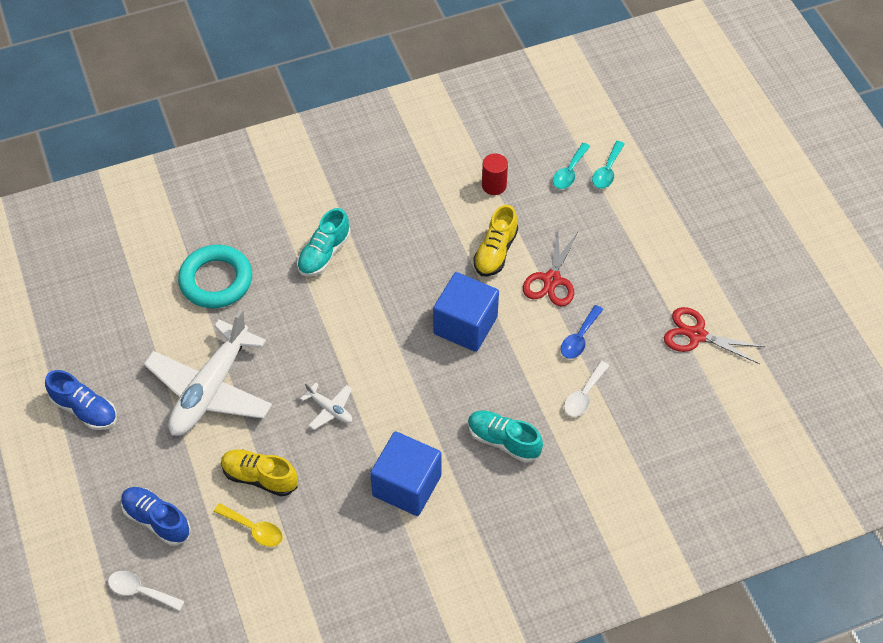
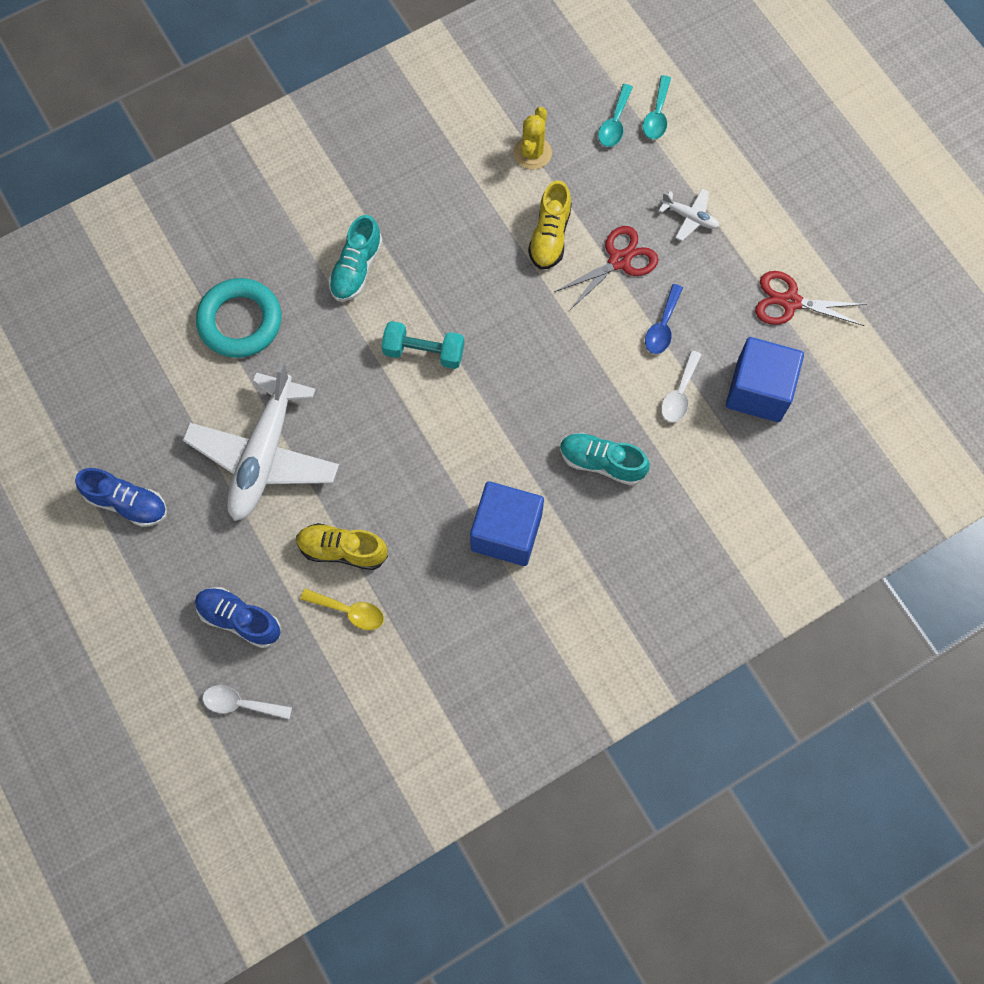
camera: 10 degrees left, 15 degrees up
white plane [300,383,352,430] -> white plane moved to [659,189,719,241]
blue cube [433,272,499,352] -> blue cube moved to [726,337,804,422]
red cylinder [482,153,508,195] -> yellow cactus [513,107,552,170]
red scissors [523,230,578,306] -> red scissors turned 135 degrees counterclockwise [554,226,659,310]
none -> turquoise dumbbell [382,321,464,369]

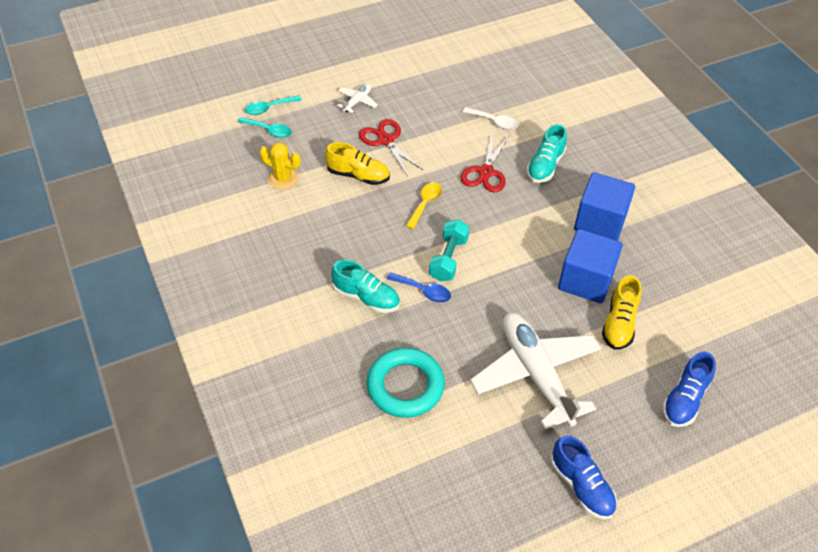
camera: 85 degrees left, 20 degrees down
blue shoe [75,468,167,527] -> blue shoe turned 120 degrees clockwise [551,435,617,519]
white plane [183,361,339,521] -> white plane turned 135 degrees counterclockwise [470,312,601,429]
white spoon [203,685,292,719] -> none
yellow spoon [300,588,384,630] -> yellow spoon moved to [406,182,442,229]
turquoise spoon [643,75,671,139] -> turquoise spoon turned 135 degrees clockwise [245,95,302,115]
blue spoon [645,284,683,354] -> blue spoon moved to [387,272,451,303]
blue cube [726,337,804,422] -> blue cube moved to [558,229,623,303]
red scissors [755,271,867,326] -> red scissors moved to [461,132,509,192]

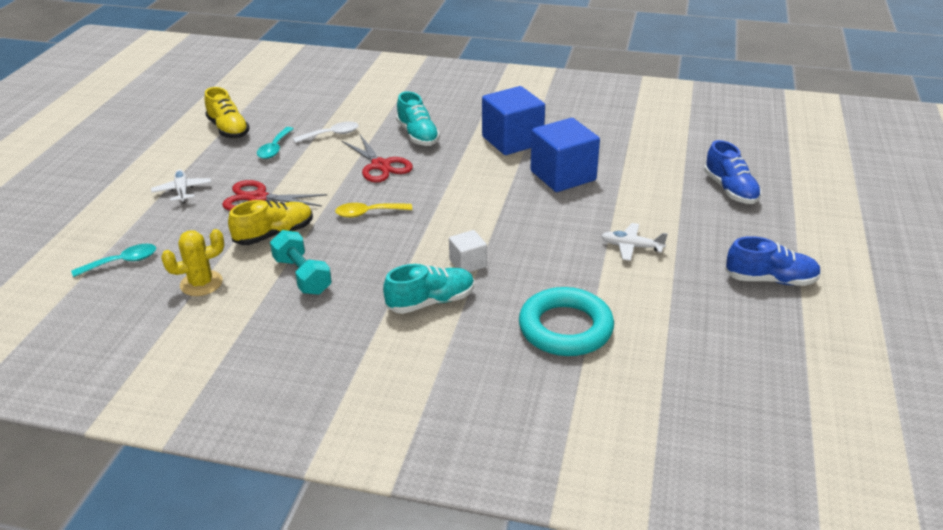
camera: 50 degrees left, 15 degrees down
turquoise spoon [245,95,302,115] -> turquoise spoon moved to [257,127,294,159]
blue spoon [387,272,451,303] -> white cube [449,230,487,272]
yellow spoon [406,182,442,229] -> yellow spoon turned 75 degrees counterclockwise [335,203,412,218]
turquoise dumbbell [429,219,470,281] -> turquoise dumbbell moved to [270,230,332,295]
white plane [470,312,601,429] -> white plane [601,223,668,261], size x0.42
yellow shoe [602,275,641,349] -> yellow shoe moved to [205,87,250,138]

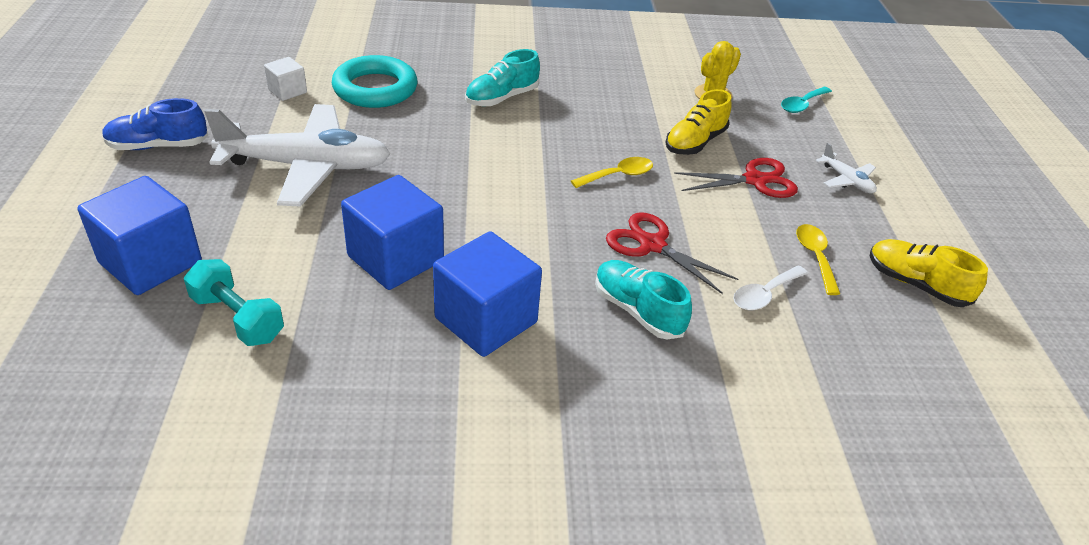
camera: 160 degrees right, 5 degrees up
turquoise spoon [257,127,294,159] -> yellow spoon [796,224,840,295]
turquoise dumbbell [270,230,332,295] -> turquoise dumbbell moved to [184,259,284,346]
white cube [449,230,487,272] -> white cube moved to [264,57,307,101]
white plane [601,223,668,261] -> white plane [204,104,390,207], size x2.36
blue shoe [704,140,761,204] -> blue cube [77,176,202,295]

